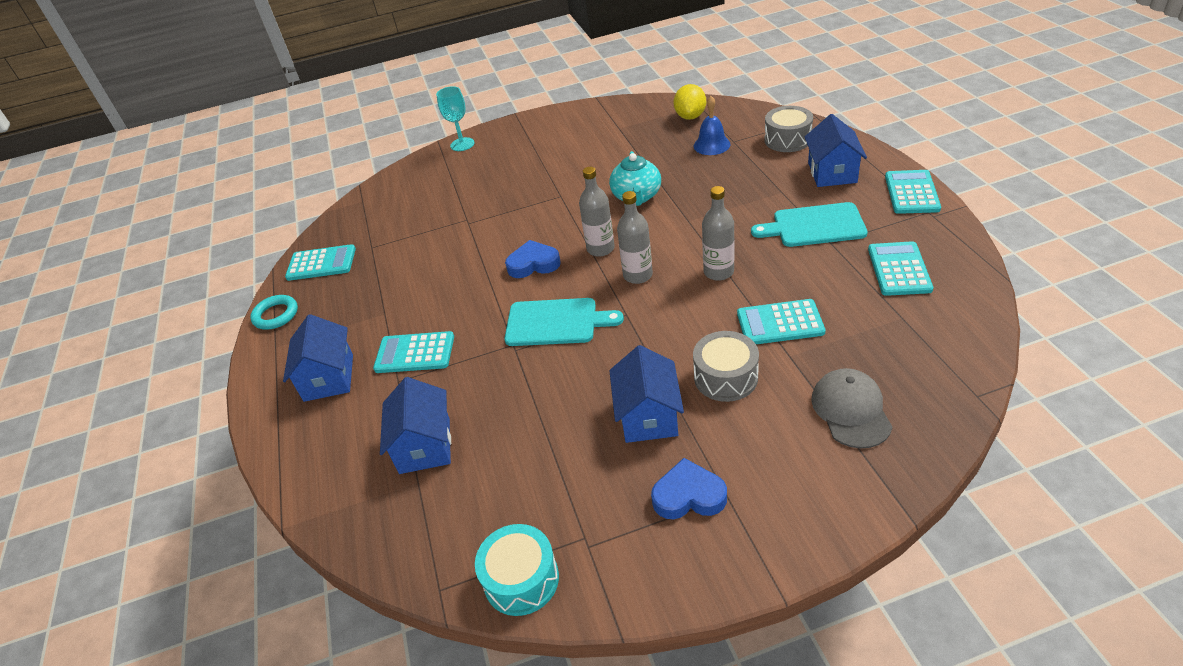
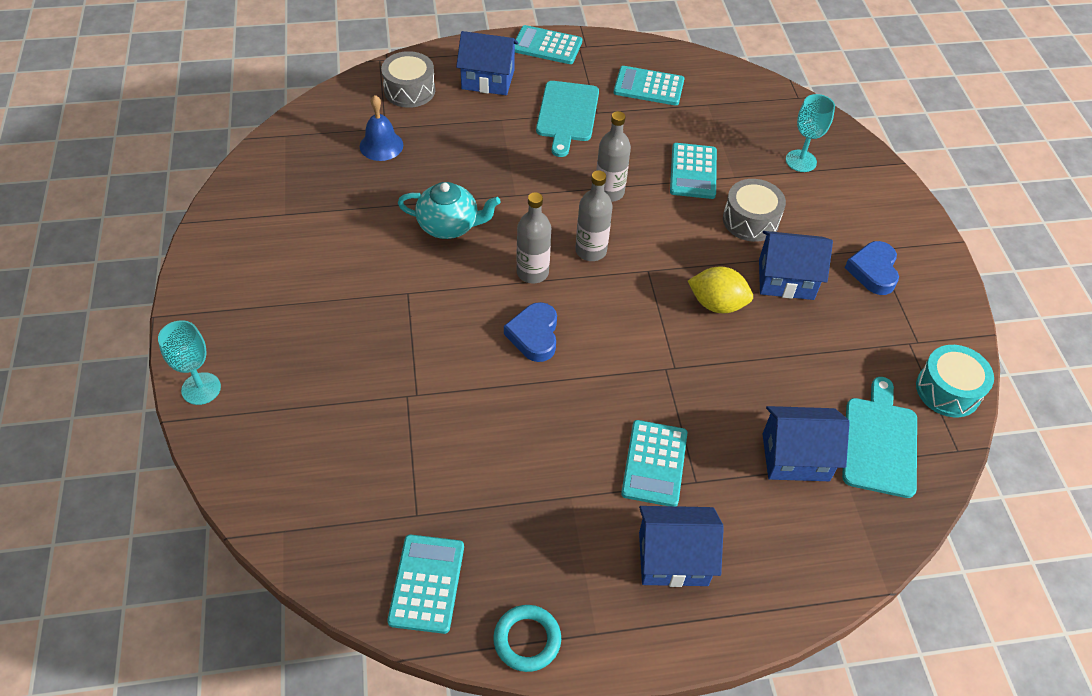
camera: 90 degrees left, 10 degrees up
turquoise cutting board [504,298,624,346] -> turquoise cutting board moved to [842,377,917,498]
yellow lemon [673,84,706,120] -> yellow lemon moved to [688,267,753,313]
grey cap [811,368,892,448] -> turquoise goblet [786,94,835,172]

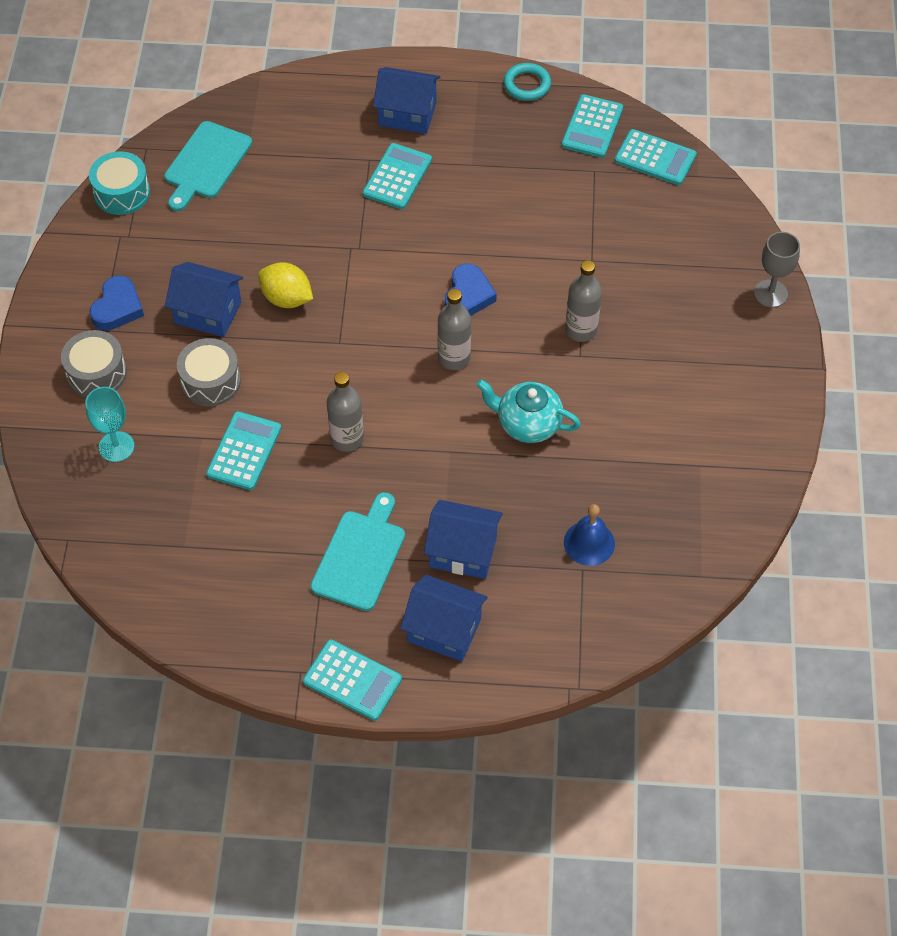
camera: 165 degrees left, 5 degrees up
turquoise goblet [158,320,221,405] -> grey goblet [754,232,800,308]
grey drum [381,51,435,108] -> grey drum moved to [61,330,127,397]
grey bottle [575,170,613,261] -> grey bottle moved to [565,260,602,342]
turquoise calculator [614,66,684,105] -> turquoise calculator moved to [614,129,697,185]
blue house [762,406,850,481] -> blue house moved to [424,500,503,579]

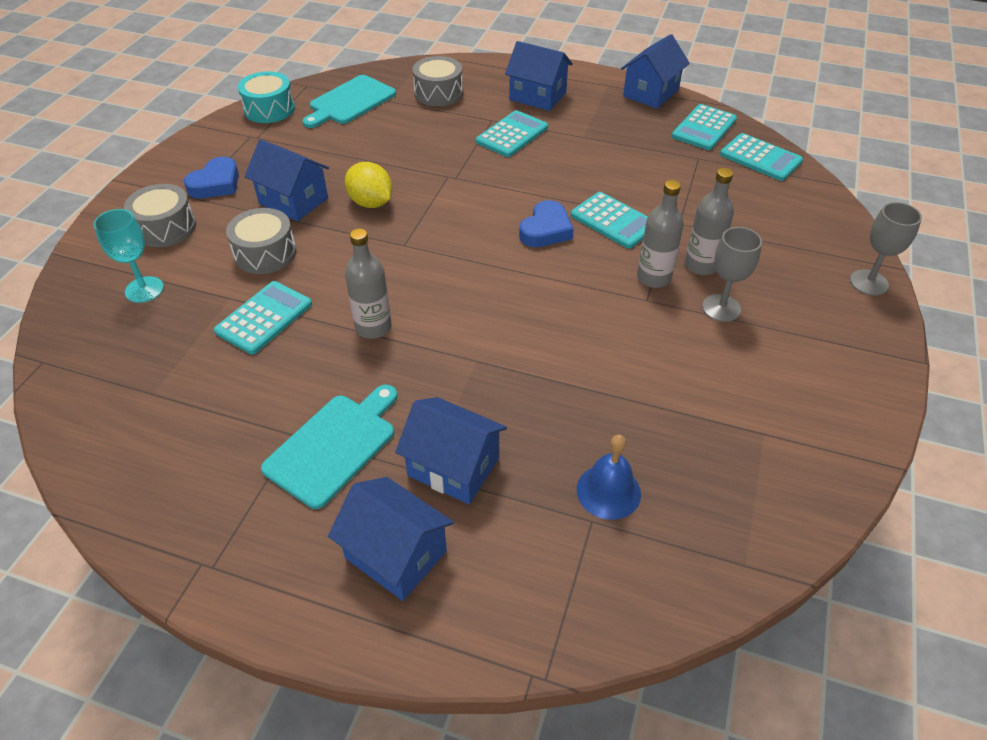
camera: 15 degrees right, 10 degrees down
turquoise calculator [303,639,402,721] -> turquoise calculator moved to [570,192,648,249]
grey bottle [437,289,471,370] -> grey bottle moved to [685,168,734,275]
turquoise teapot [476,379,581,443] -> none
turquoise ring [504,63,551,101] -> blue house [621,34,690,109]
none -> grey drum [412,56,463,106]
none -> grey goblet [702,227,762,322]

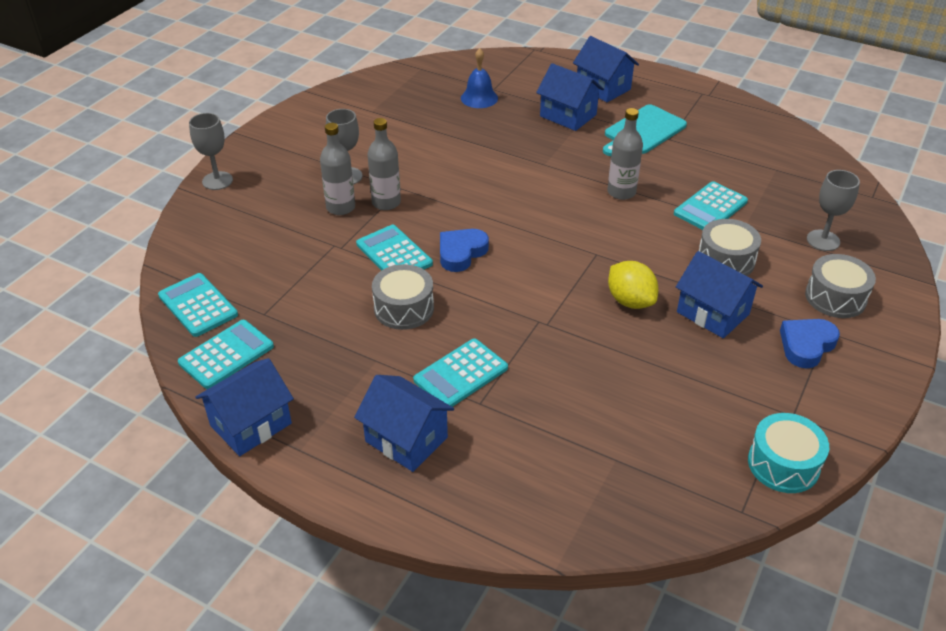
camera: 170 degrees left, 5 degrees down
turquoise goblet [94,209,164,303] -> grey goblet [807,170,860,251]
turquoise cutting board [302,75,396,128] -> none
grey drum [412,56,463,106] -> grey drum moved to [372,264,434,330]

